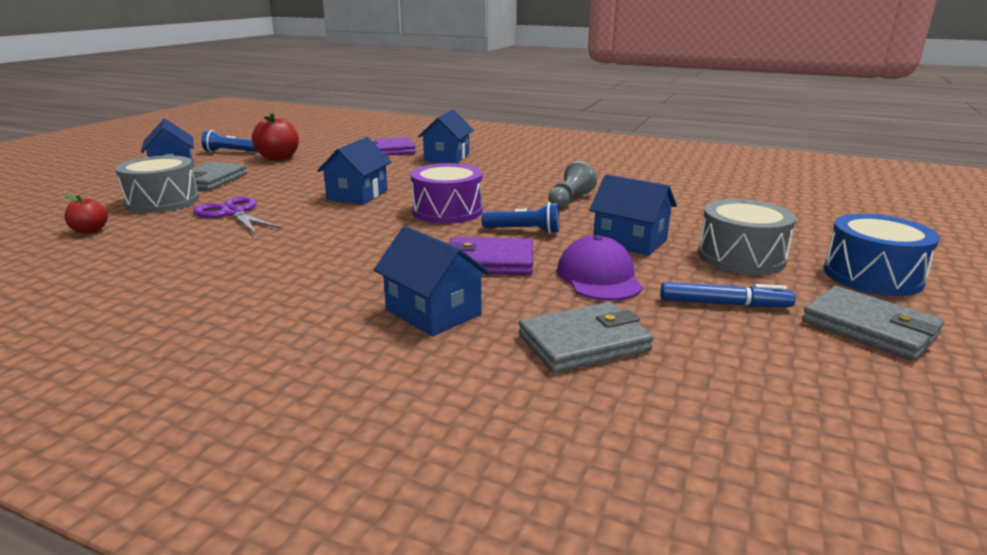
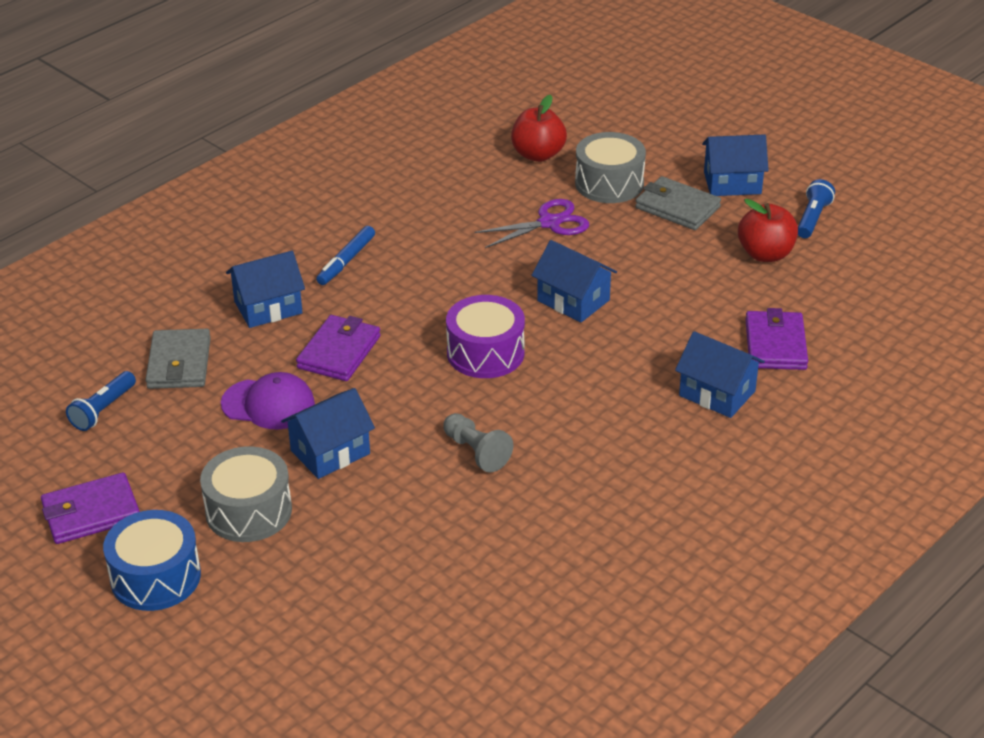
camera: 110 degrees right, 15 degrees up
red apple [64,194,108,234] -> red apple [511,95,567,162], size x1.70
blue flashlight [482,202,559,234] -> blue flashlight moved to [66,371,136,431]
blue marker [660,282,795,307] -> blue marker moved to [316,226,375,285]
grey wallet [802,286,944,361] -> purple wallet [41,473,140,544]

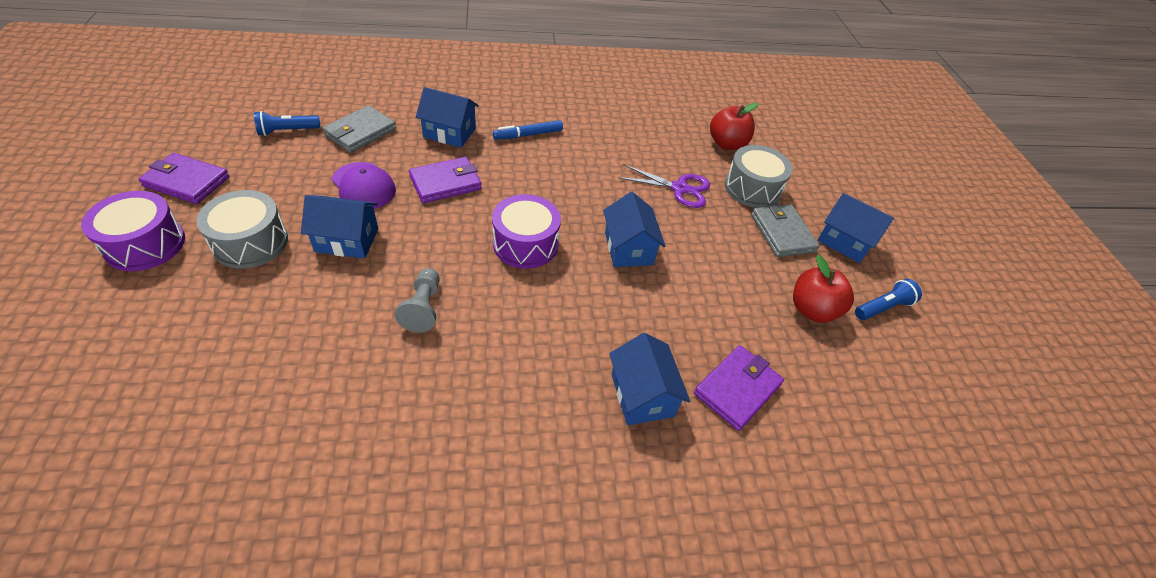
camera: 35 degrees right, 10 degrees up
blue drum [103,510,201,611] -> purple drum [81,191,185,271]

